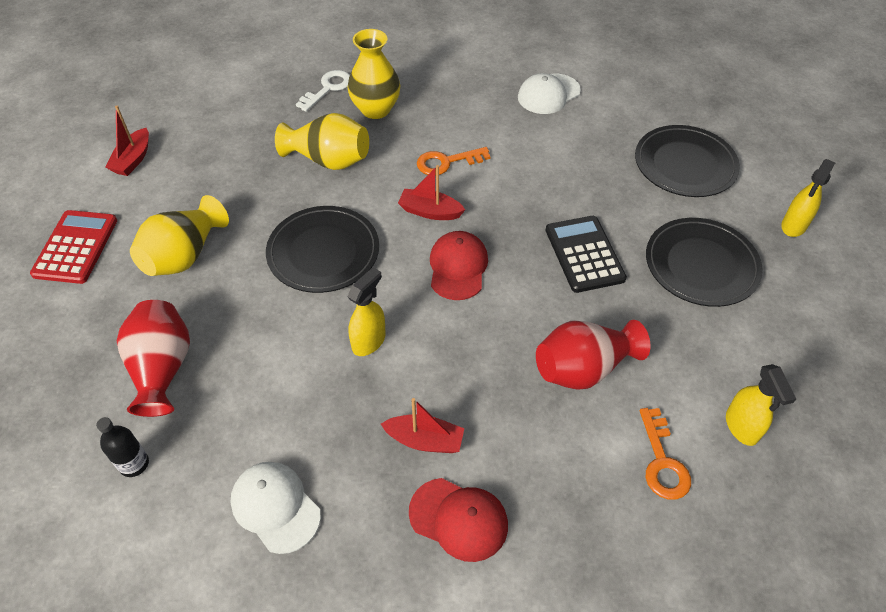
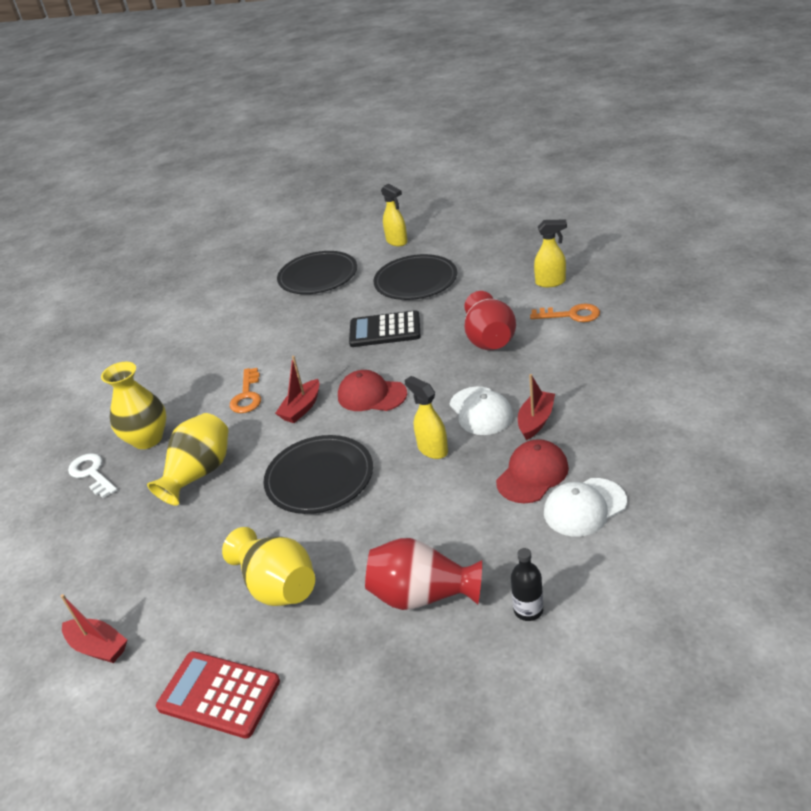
camera: 70 degrees left, 15 degrees down
red cap [409,478,508,562] -> red cap moved to [496,439,569,503]
white cap [518,73,581,114] -> white cap moved to [450,387,513,435]

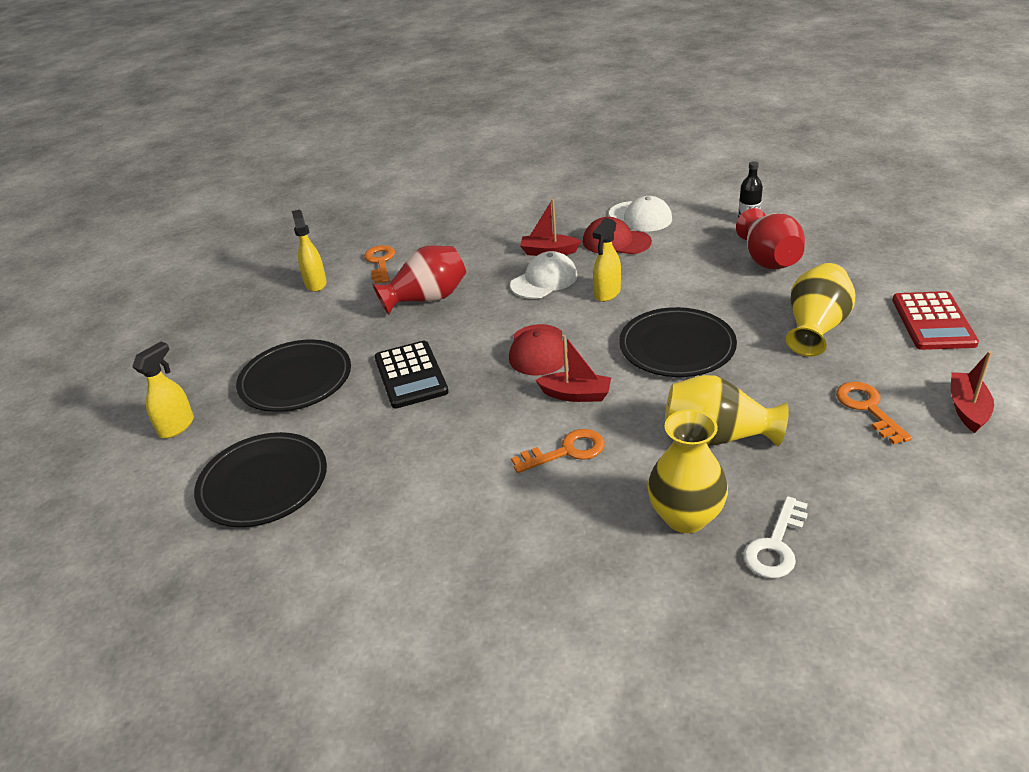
camera: 110 degrees left, 0 degrees up
none -> orange key [836,382,912,444]

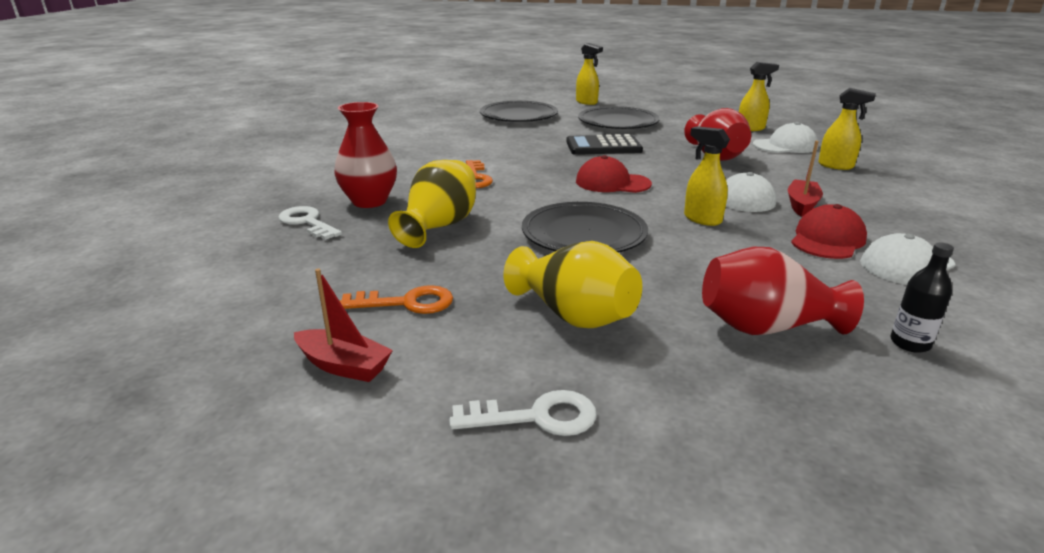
camera: 100 degrees right, 10 degrees down
orange key [364,245,395,284] -> white cap [753,122,818,153]
red boat [536,335,611,402] -> none
yellow vase [647,409,728,533] -> red vase [334,102,397,208]
red calculator [892,291,979,350] -> white key [449,390,597,436]
none -> yellow spray bottle [818,88,876,170]

